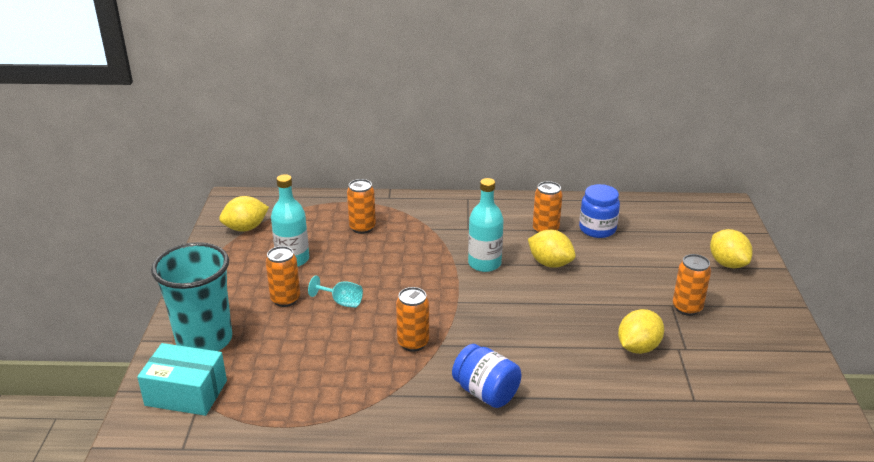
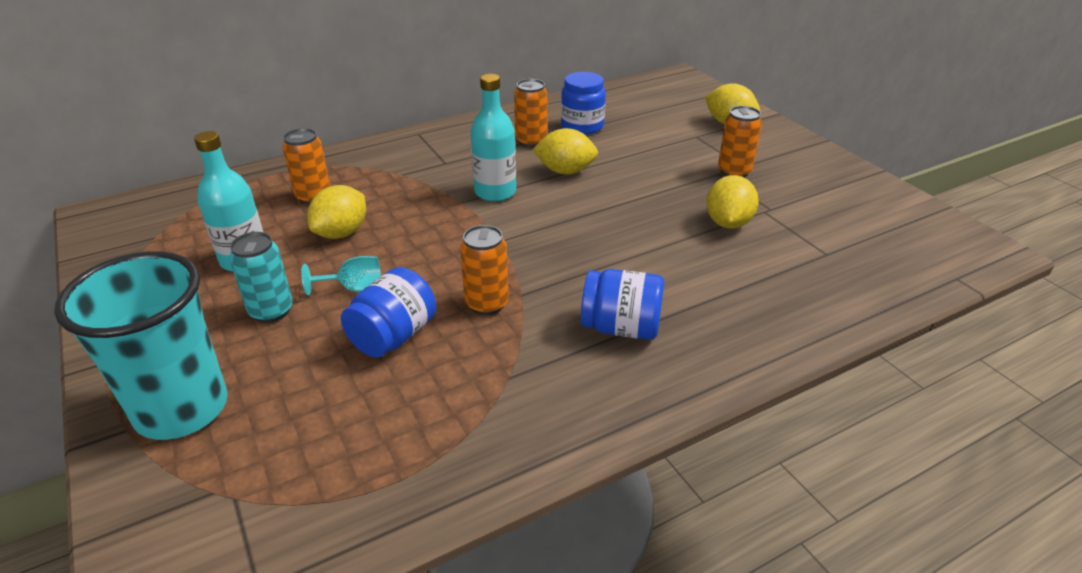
camera: 30 degrees left, 5 degrees up
turquoise box [137,343,227,416] -> none
yellow lemon [219,196,269,232] -> yellow lemon moved to [308,185,366,239]
orange can [266,246,300,307] -> turquoise can [230,232,293,323]
none -> blue jar [341,267,436,358]

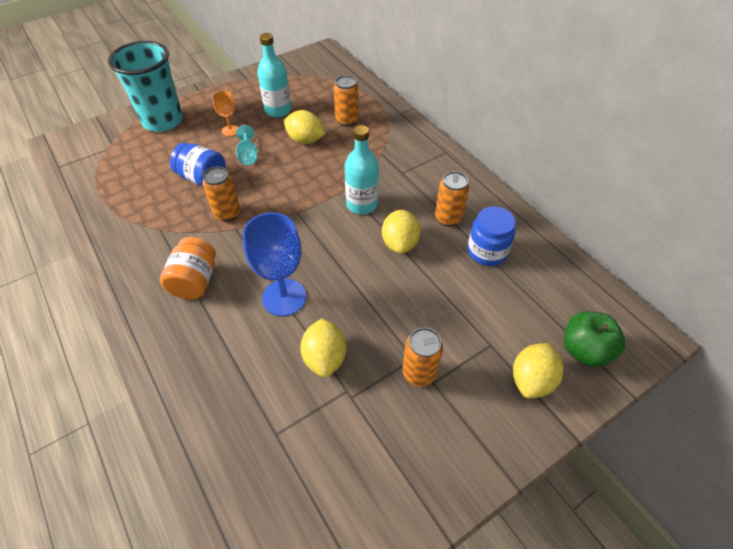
camera: 85 degrees right, 15 degrees up
turquoise can [230,232,293,323] -> orange goblet [212,91,238,136]
blue jar [581,269,664,340] -> orange jar [160,237,216,299]
yellow lemon [706,175,759,228] -> yellow lemon turned 75 degrees clockwise [300,318,346,378]
none -> blue goblet [243,212,306,316]
none -> green apple [564,312,625,367]

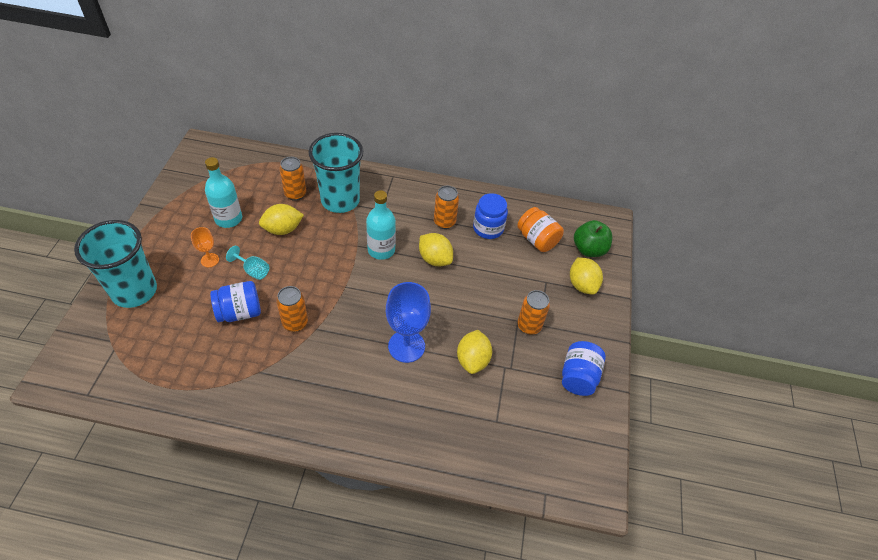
camera: 50 degrees left, 0 degrees up
orange jar [160,237,216,299] -> orange jar moved to [517,207,564,252]
yellow lemon [300,318,346,378] -> yellow lemon turned 60 degrees clockwise [457,330,492,374]
none -> turquoise cup [308,133,363,213]
none -> blue jar [562,341,606,396]

